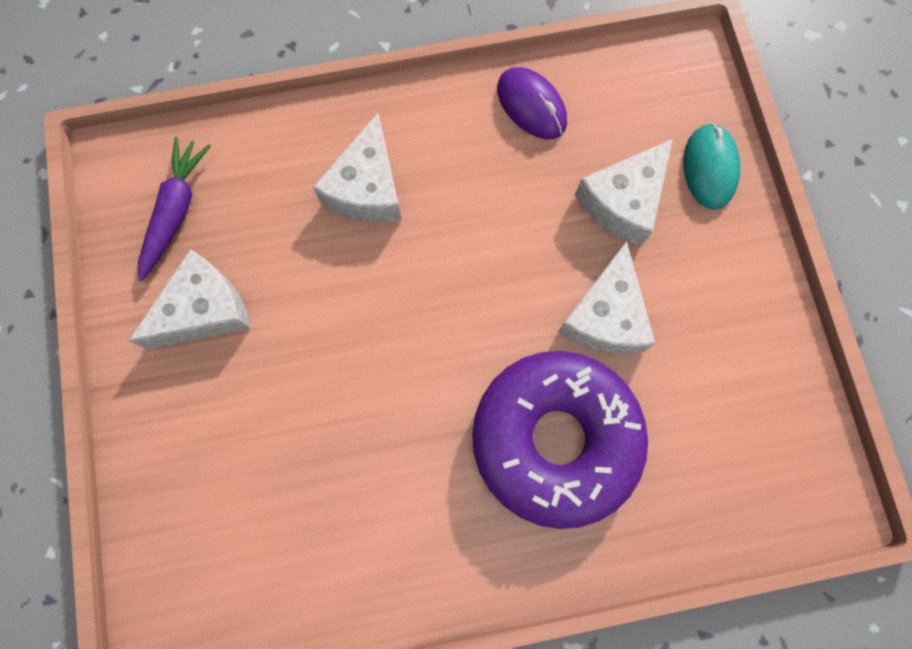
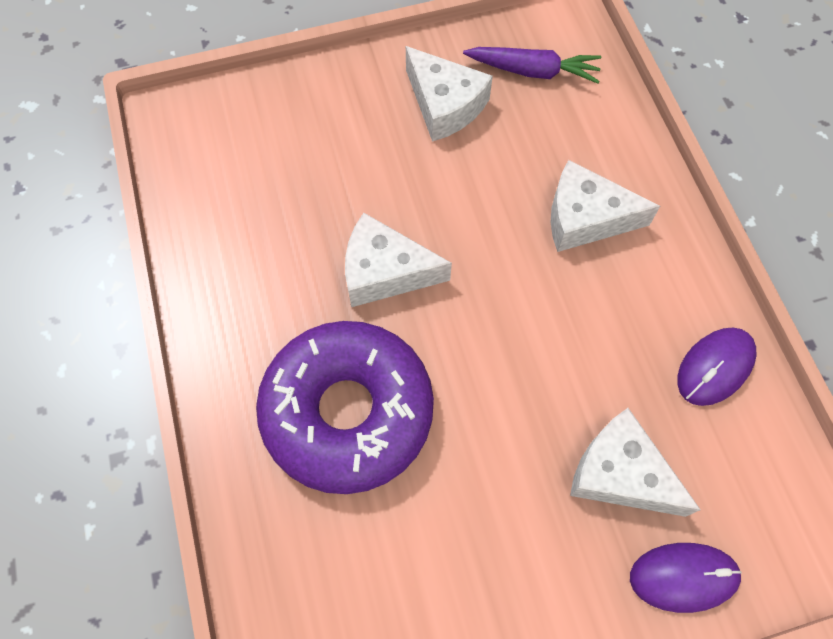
camera: 85 degrees right, 10 degrees down
white cheese [558,241,655,354] -> white cheese moved to [345,213,452,307]
turquoise mouse [683,123,740,210] -> purple mouse [630,543,742,613]

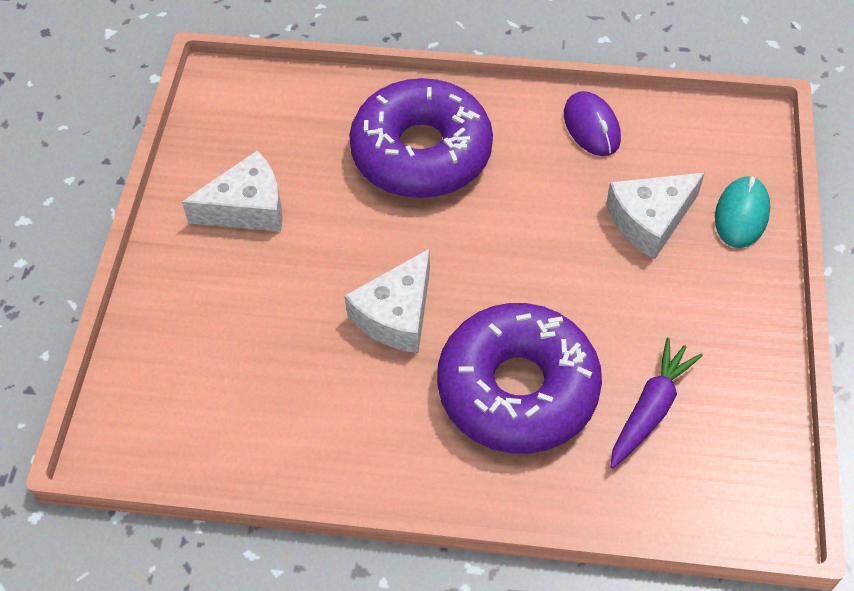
camera: 65 degrees left, 10 degrees down
purple carrot [463,47,601,84] -> purple carrot moved to [610,337,703,468]
white cheese [551,160,660,252] -> purple donut [349,78,493,198]
purple mouse [630,543,742,613] -> turquoise mouse [715,176,770,248]

